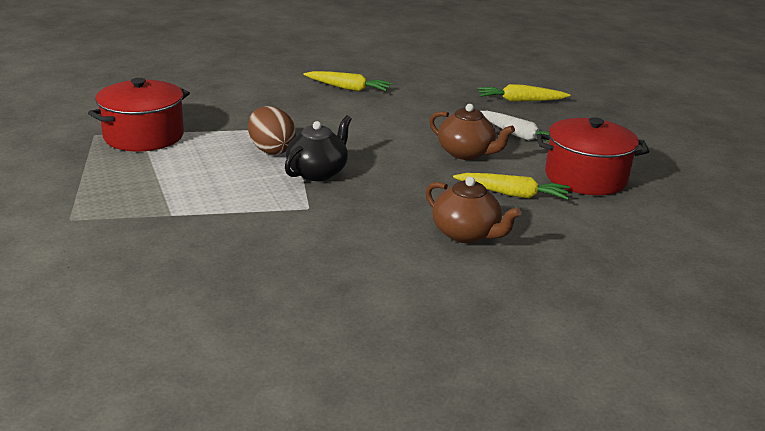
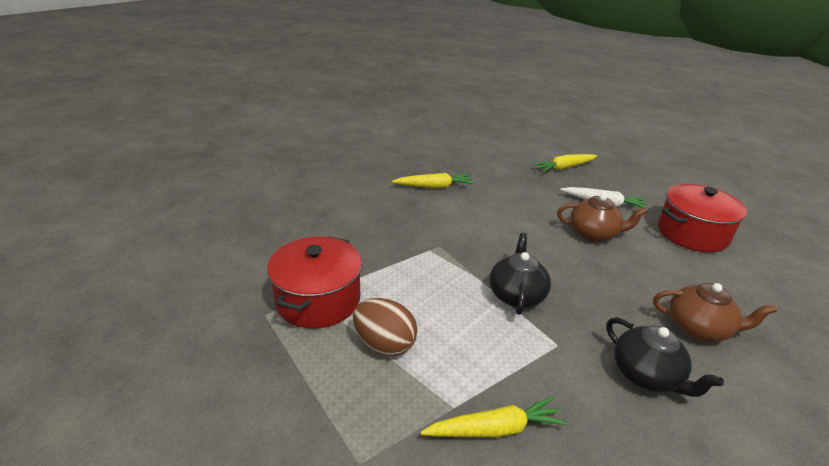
camera: 25 degrees left, 5 degrees up
brown egg [248,106,296,155] -> brown egg moved to [353,298,418,356]
yellow carrot [453,173,570,200] -> yellow carrot moved to [420,396,568,438]
none -> black teapot [606,317,724,397]

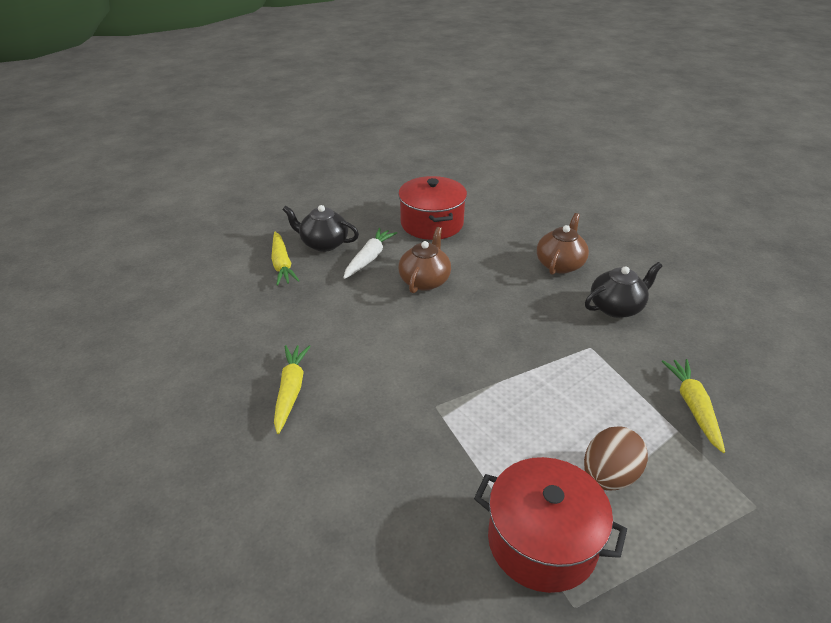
camera: 80 degrees left, 5 degrees up
black teapot [489,233,551,315] -> black teapot moved to [282,205,359,252]

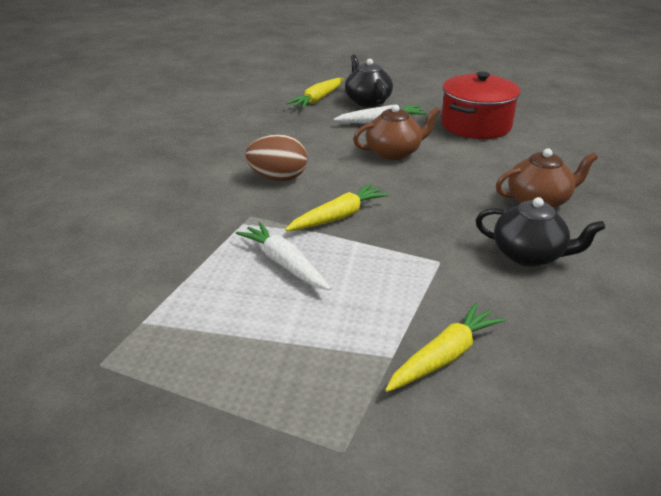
camera: 50 degrees right, 5 degrees down
yellow carrot [274,345,311,434] -> yellow carrot moved to [285,184,389,231]
red pot [474,457,627,593] -> none
brown egg [584,426,648,490] -> brown egg moved to [245,134,307,181]
none -> white carrot [236,222,331,290]

